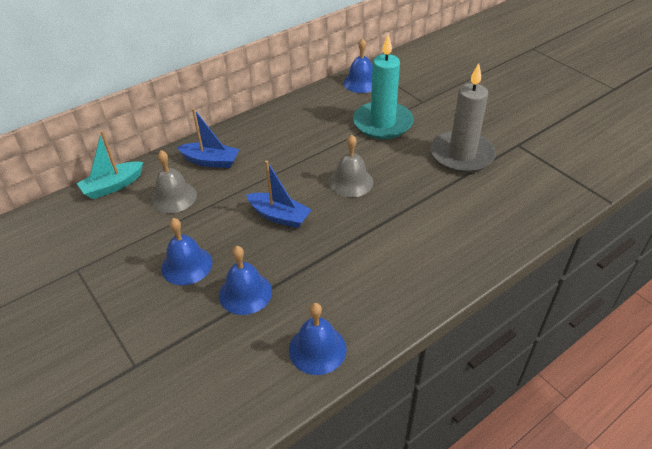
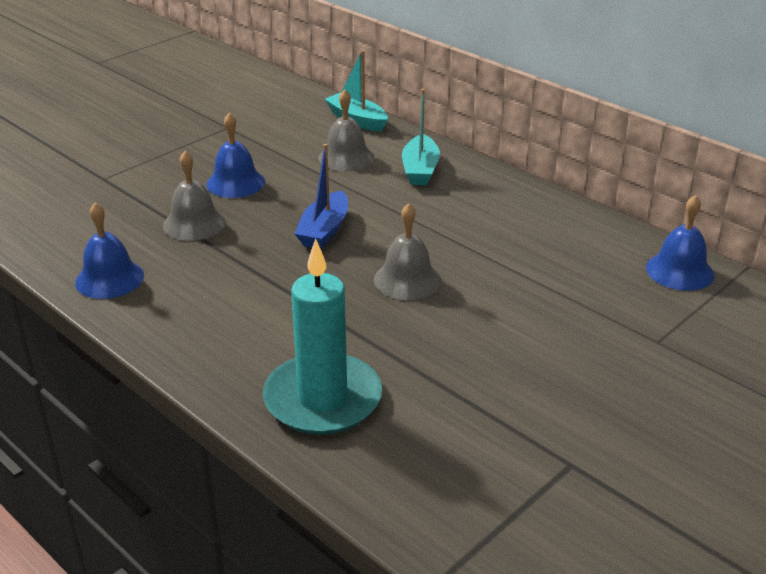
camera: 80 degrees right, 10 degrees down
blue boat [177,108,240,168] -> turquoise boat [402,89,440,185]
blue bell [219,246,272,315] -> grey bell [163,151,226,241]
turquoise candle [353,34,414,139] -> turquoise candle moved to [263,239,382,435]
grey candle [430,63,496,173] -> none

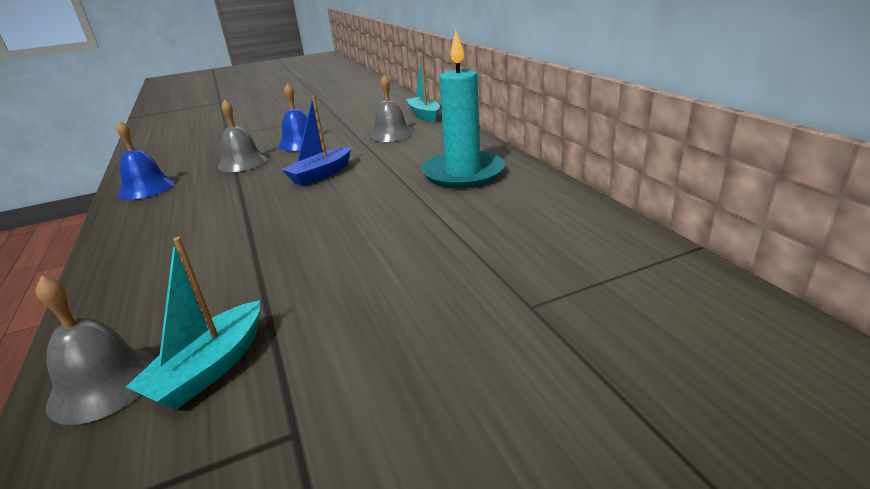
camera: 25 degrees right, 5 degrees down
turquoise candle [263,239,382,435] -> turquoise candle moved to [421,30,505,189]
grey bell [374,203,441,300] -> grey bell moved to [35,276,156,425]
turquoise boat [402,89,440,185] -> turquoise boat moved to [126,237,260,410]
blue bell [646,195,714,291] -> none

